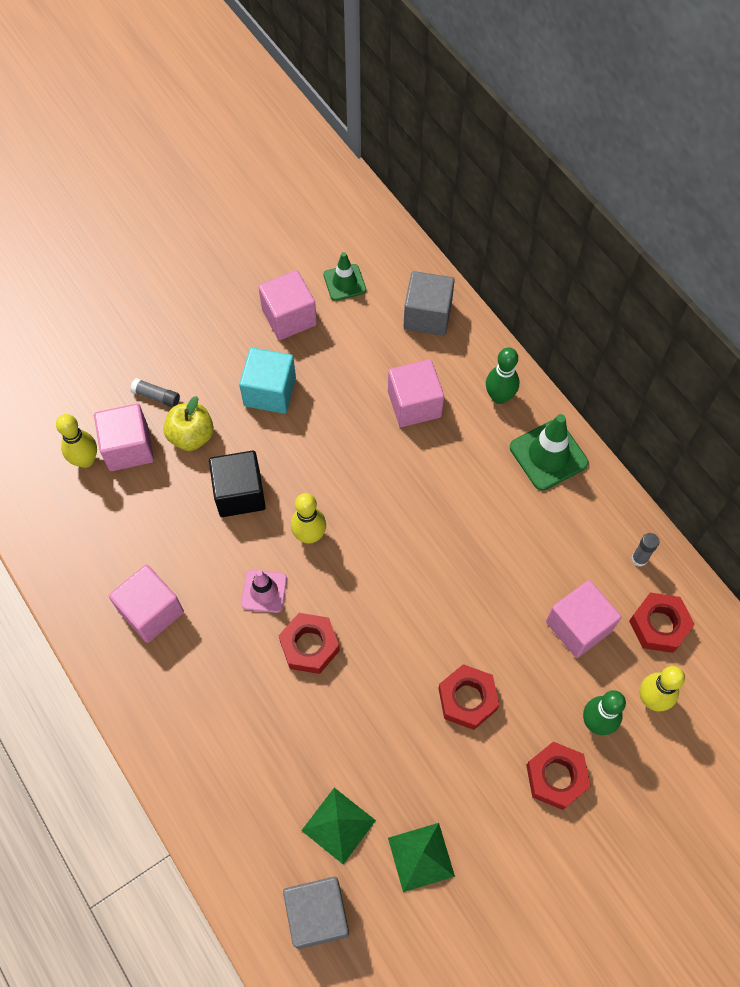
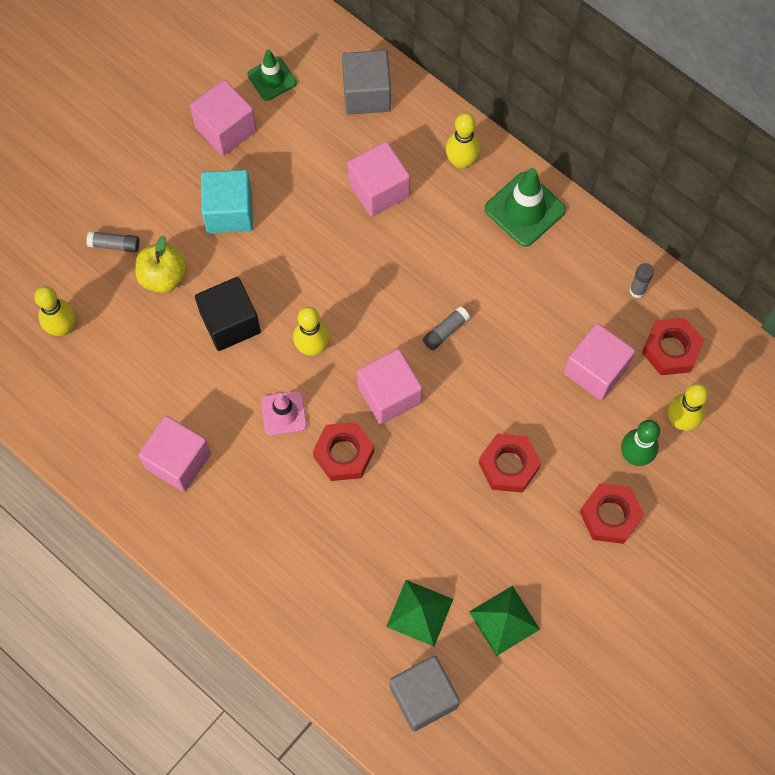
camera: 15 degrees left, 5 degrees up
pink cube [94,404,154,471] -> pink cube moved to [357,349,422,424]
green bowling pin [486,347,519,404] -> yellow bowling pin [446,113,480,169]
none -> grey glue stick [423,306,470,350]

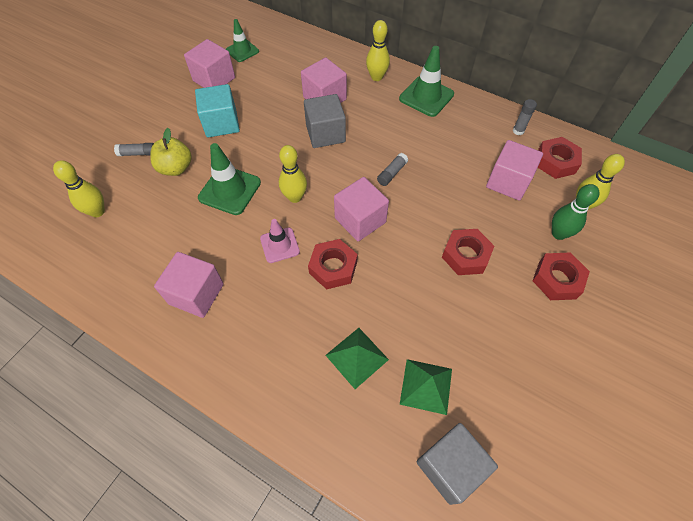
camera: 10 degrees left, 10 degrees down
black cube [195,277,261,351] -> green traffic cone [198,143,261,215]
grey cube [342,50,391,115] -> grey cube moved to [304,94,346,148]
green pyramid [469,586,540,656] -> green pyramid moved to [326,328,389,389]

